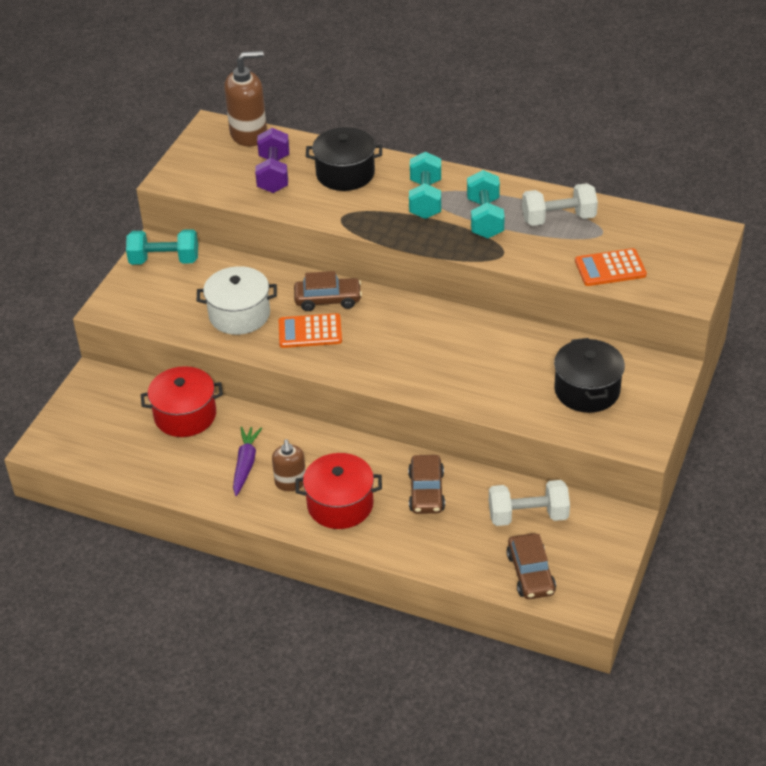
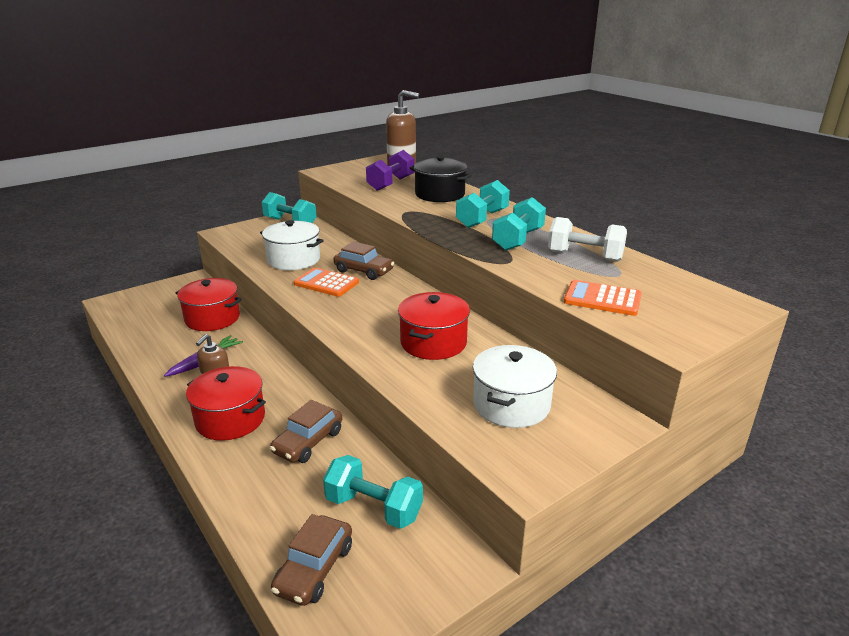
camera: 30 degrees right, 15 degrees down
white dumbbell [489,480,570,526] -> turquoise dumbbell [323,455,423,529]
black pot [554,338,625,413] -> white pot [473,345,557,428]
none -> red pot [398,292,470,360]

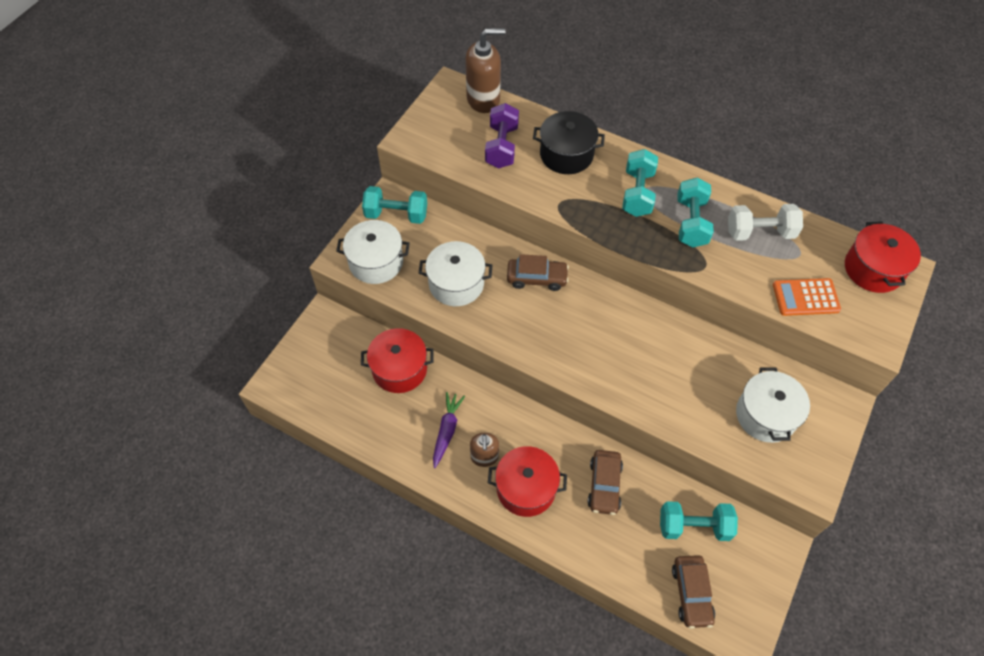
camera: 25 degrees left, 30 degrees up
orange calculator [294,267,359,297] -> none
red pot [398,292,470,360] -> red pot moved to [845,221,921,293]
none -> white pot [336,220,410,284]

